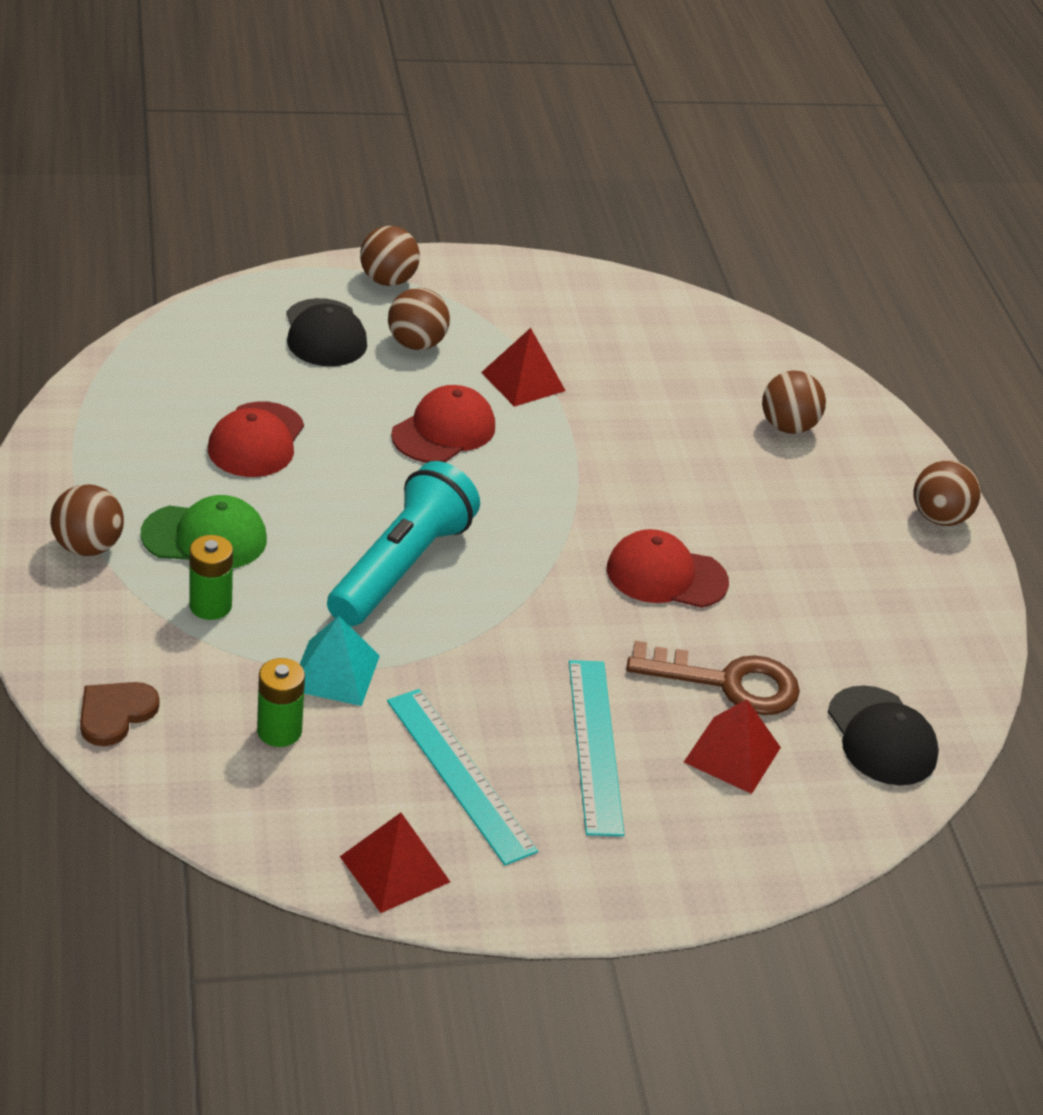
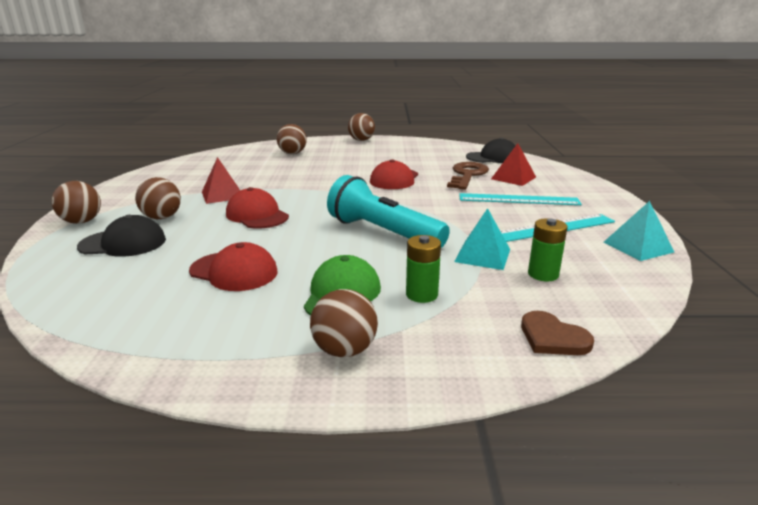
camera: 75 degrees left, 15 degrees down
red pyramid [340,813,450,913] -> turquoise pyramid [604,201,674,261]

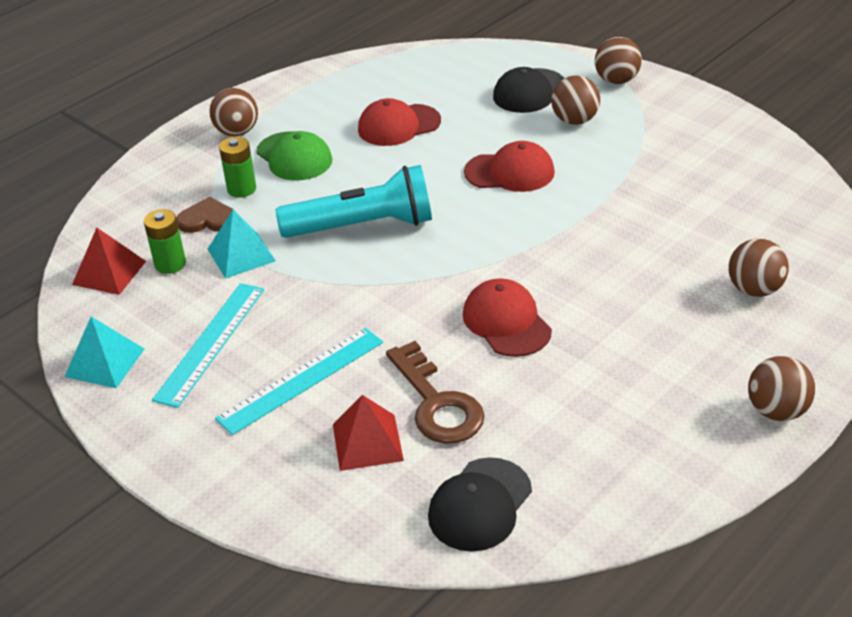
camera: 135 degrees right, 15 degrees up
red pyramid [202,157,240,204] -> red pyramid moved to [72,228,146,295]
brown heart [521,311,594,355] -> brown heart moved to [176,197,236,233]

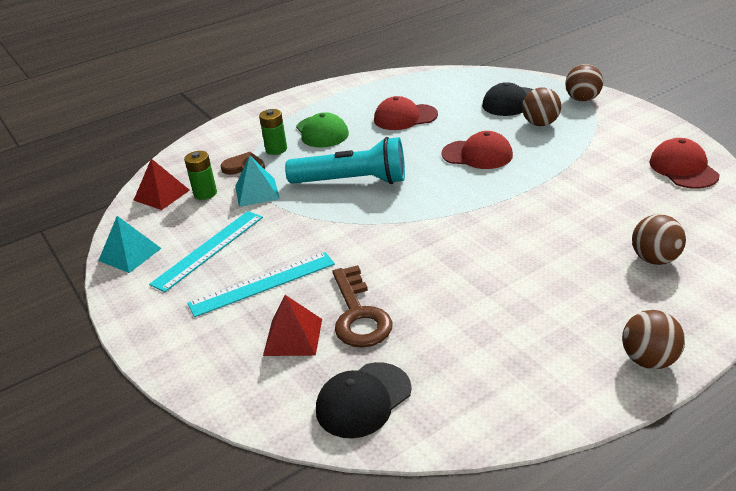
camera: 15 degrees right, 5 degrees down
brown ball [209,88,258,136] -> none
red cap [463,278,552,357] -> red cap moved to [649,138,720,189]

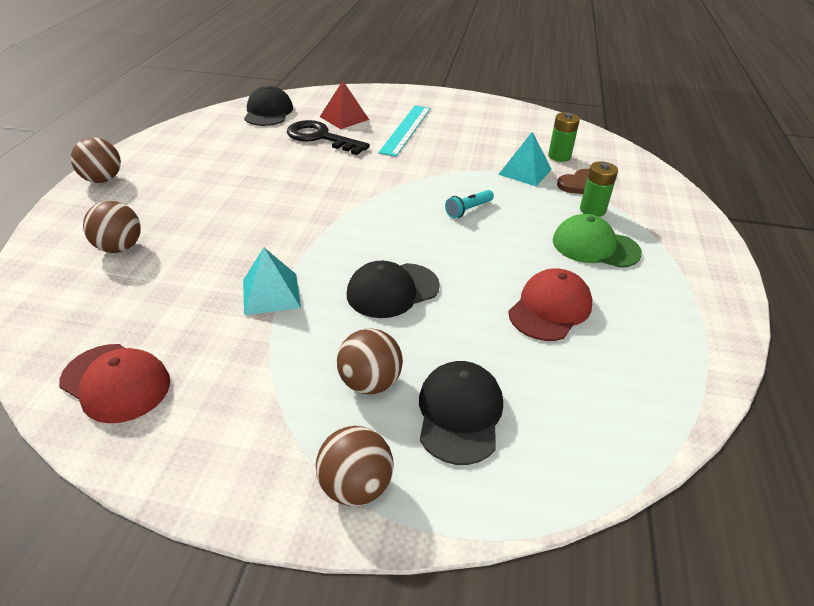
camera: 130 degrees right, 5 degrees up
turquoise pyramid [98,216,161,273] -> turquoise pyramid moved to [243,247,301,315]
red pyramid [134,159,190,210] -> none
turquoise ruler [149,211,263,292] -> none
turquoise flashlight [285,137,405,184] -> turquoise flashlight [445,190,494,218], size x0.42
brown key [332,265,392,348] -> black key [287,120,370,155]
red cap [441,131,513,169] -> black cap [347,261,440,318]

